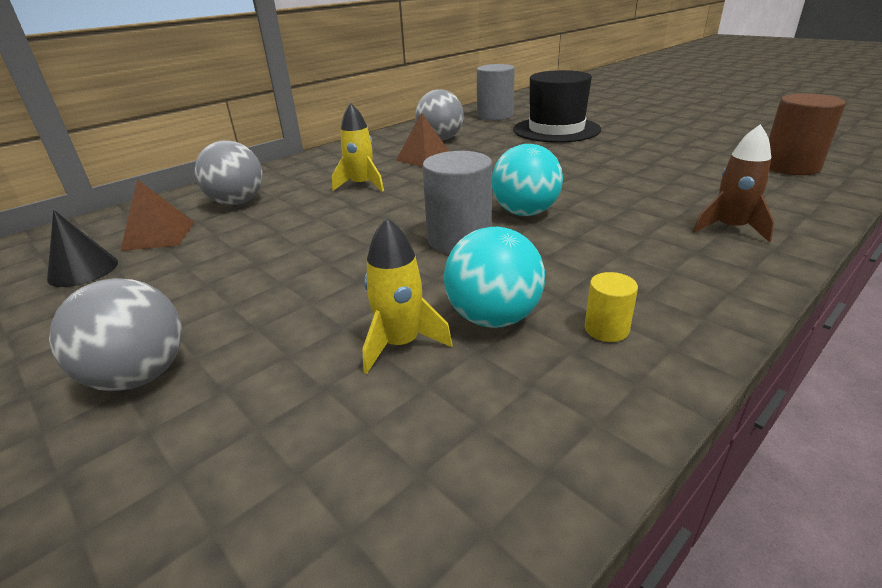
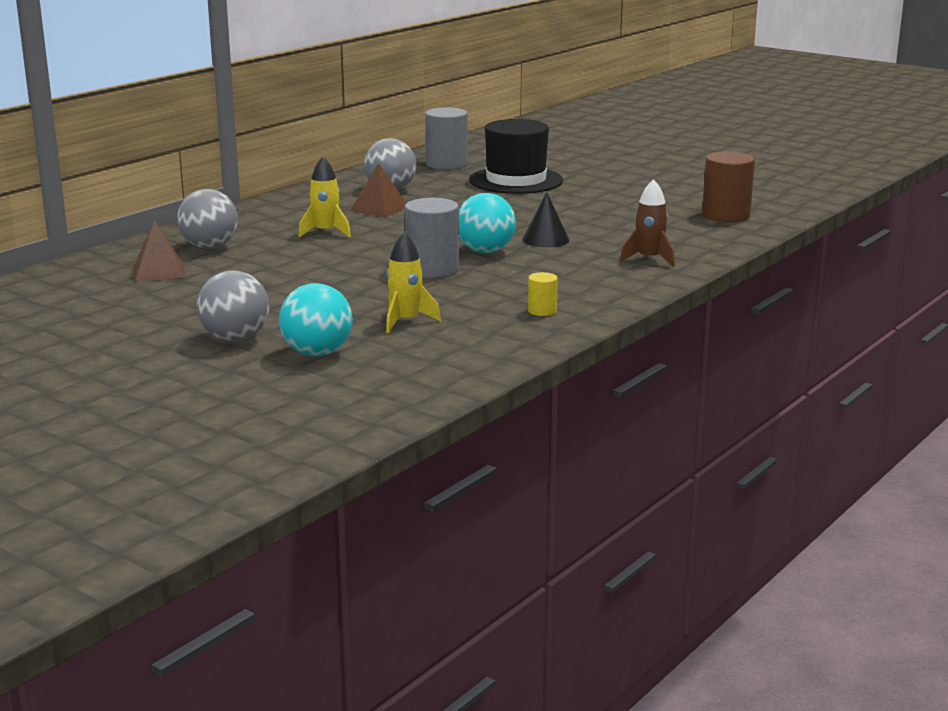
camera: 10 degrees left, 10 degrees down
black cone [47,210,118,287] -> black cone moved to [522,192,569,247]
turquoise ball [444,227,545,328] -> turquoise ball moved to [279,283,353,356]

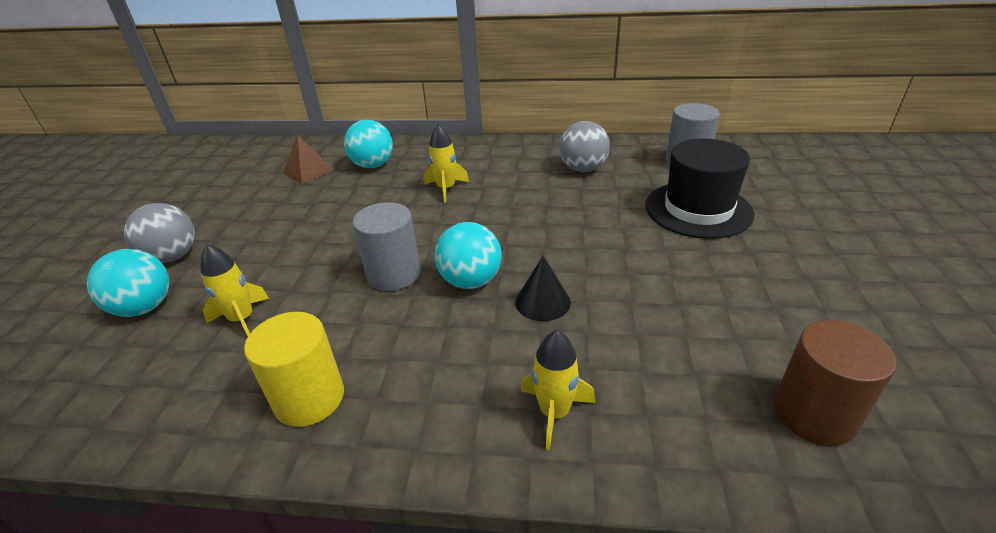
camera: 60 degrees right, 15 degrees up
grey ball [177,189,238,249] -> turquoise ball [344,120,393,168]
brown pyramid [350,163,406,217] -> none
yellow cylinder [528,272,558,316] -> yellow cylinder [244,312,344,427], size x2.00
brown rocket [620,179,675,267] -> yellow rocket [521,330,595,451]

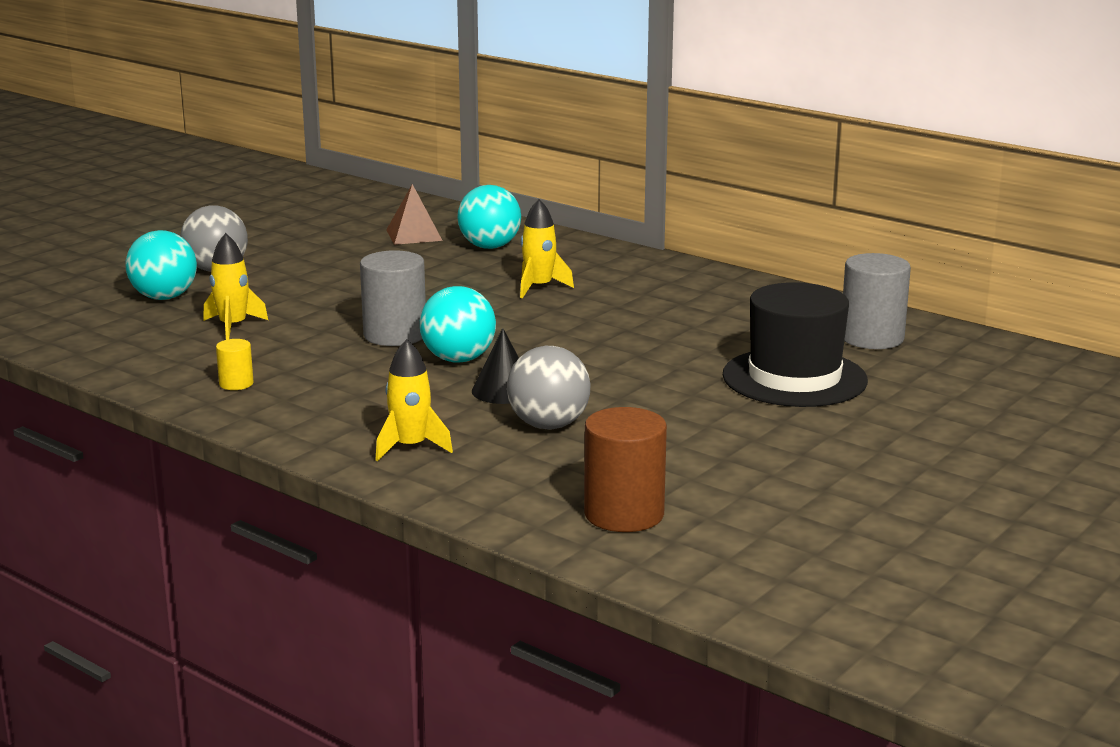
camera: 30 degrees right, 15 degrees down
yellow cylinder [244,312,344,427] -> yellow cylinder [216,339,254,390], size x0.50
grey ball [559,121,610,172] -> grey ball moved to [507,346,590,429]

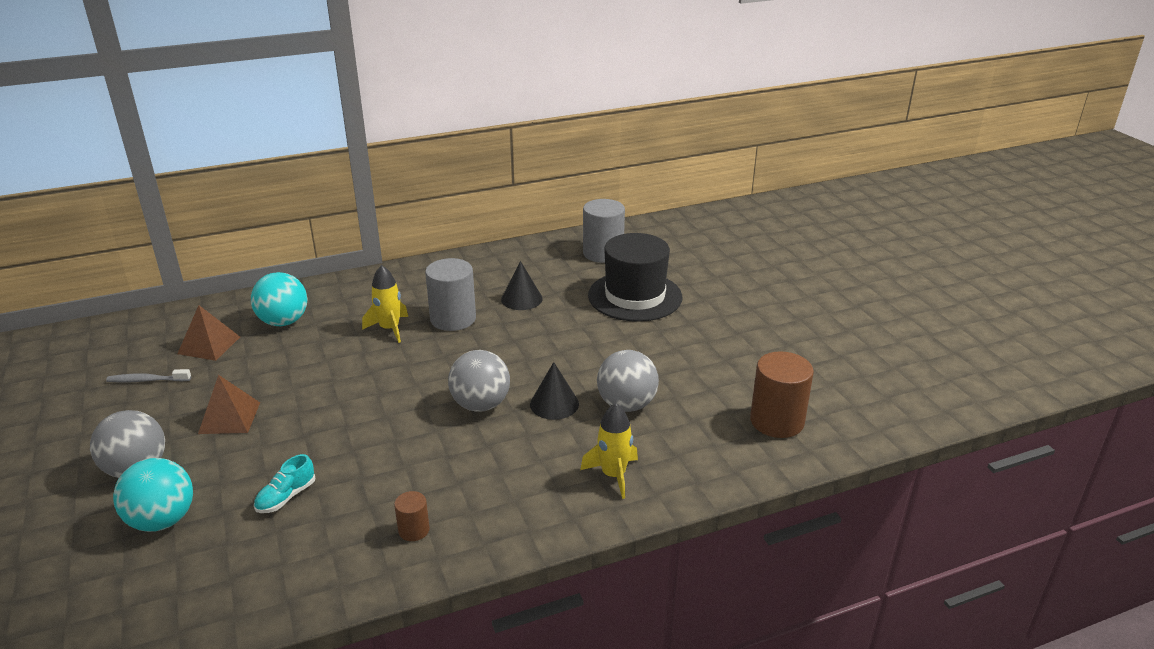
camera: 60 degrees left, 10 degrees up
yellow rocket [203,233,268,340] -> turquoise shoe [254,454,316,513]
yellow cylinder [216,339,254,390] -> brown cylinder [394,491,430,541]
grey cylinder [360,250,426,346] -> grey cylinder moved to [425,258,476,331]
turquoise ball [420,286,496,363] -> grey ball [448,350,510,412]
none -> grey toothbrush [106,369,191,383]
none -> brown pyramid [198,375,260,434]
none -> black cone [501,261,543,310]

